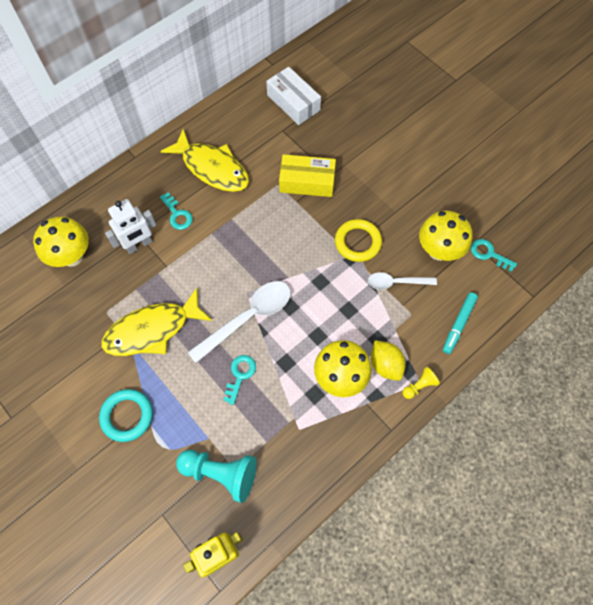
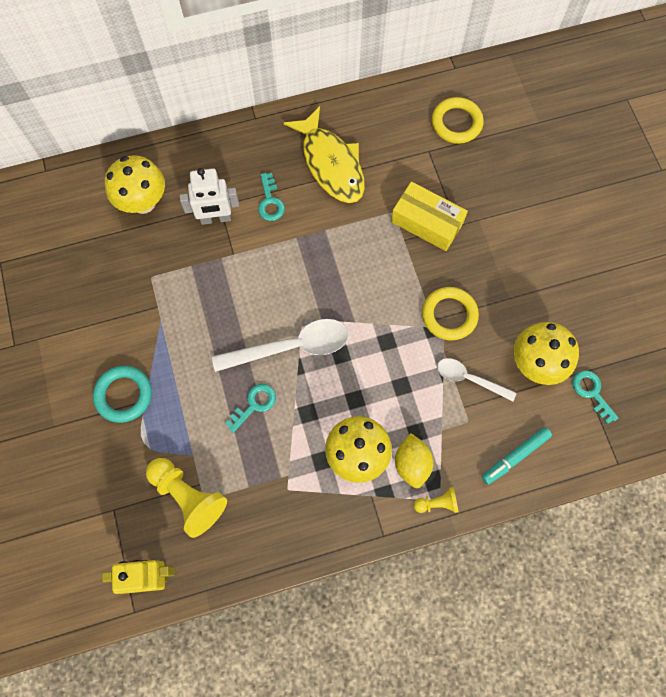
camera: 25 degrees right, 5 degrees up
yellow fish [101,288,212,356] -> none
turquoise pawn [176,450,257,503] -> yellow pawn [146,458,227,538]
white box [266,67,321,125] -> yellow ring [432,97,484,144]

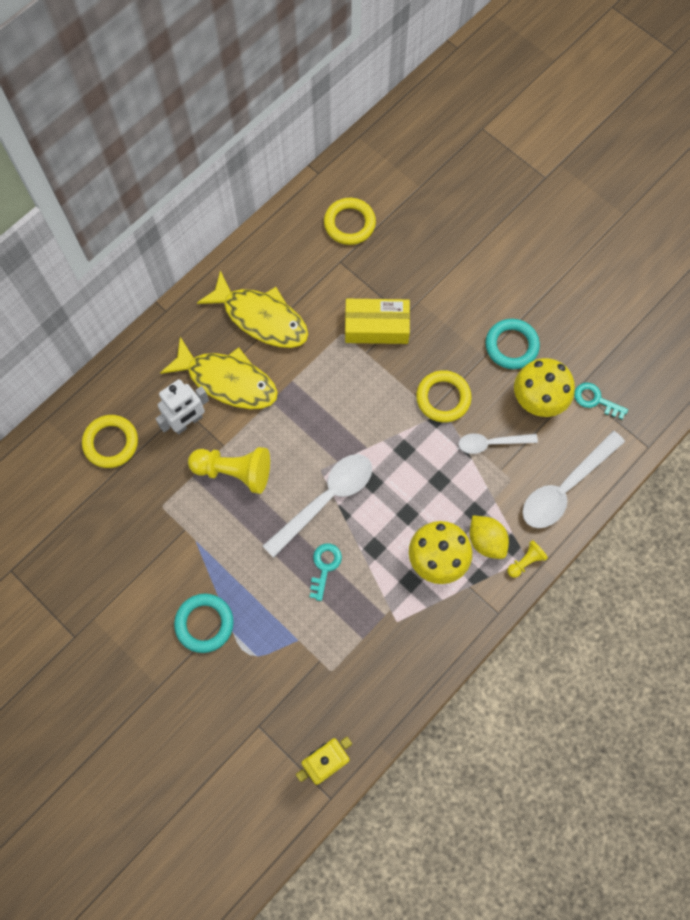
camera: 30 degrees left, 0 degrees up
yellow mushroom [105,155,165,214] -> yellow ring [82,415,138,468]
yellow pawn [146,458,227,538] -> yellow pawn moved to [188,447,270,494]
turquoise key [258,173,285,221] -> yellow fish [160,337,278,409]
turquoise marker [482,427,552,485] -> white spoon [523,431,625,528]
none -> turquoise ring [485,319,540,369]

